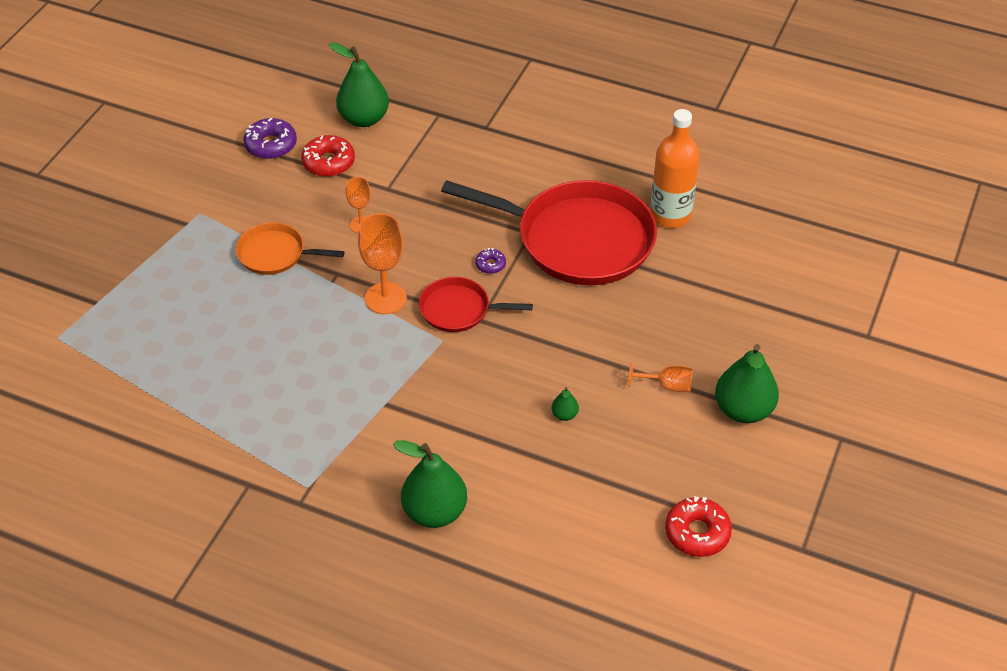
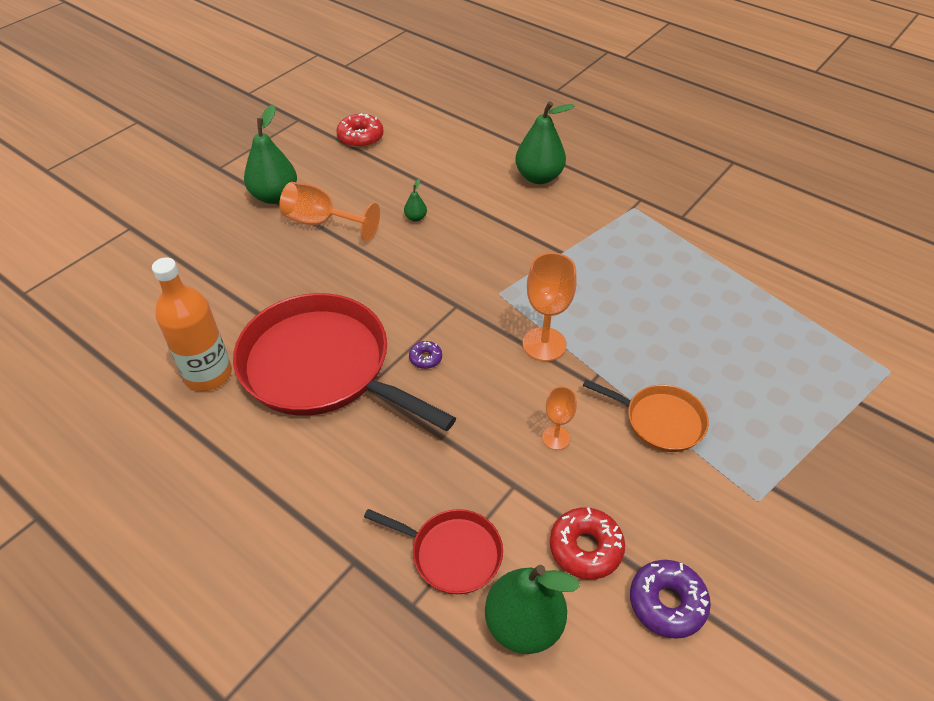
camera: 165 degrees left, 0 degrees up
red pan [419,277,533,332] -> red pan moved to [364,509,503,594]
orange goblet [628,361,693,392] -> orange goblet [279,182,380,241], size x1.72

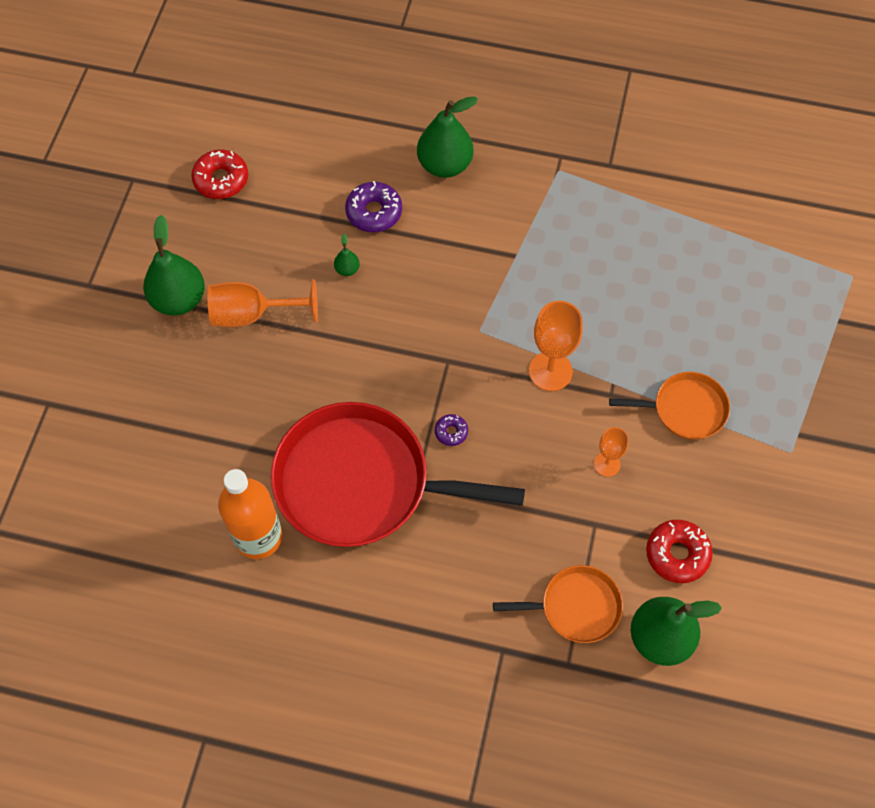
camera: 25 degrees left, 15 degrees up
red pan [364,509,503,594] -> orange pan [493,565,623,643]
purple donut [630,560,711,639] -> purple donut moved to [345,181,402,232]

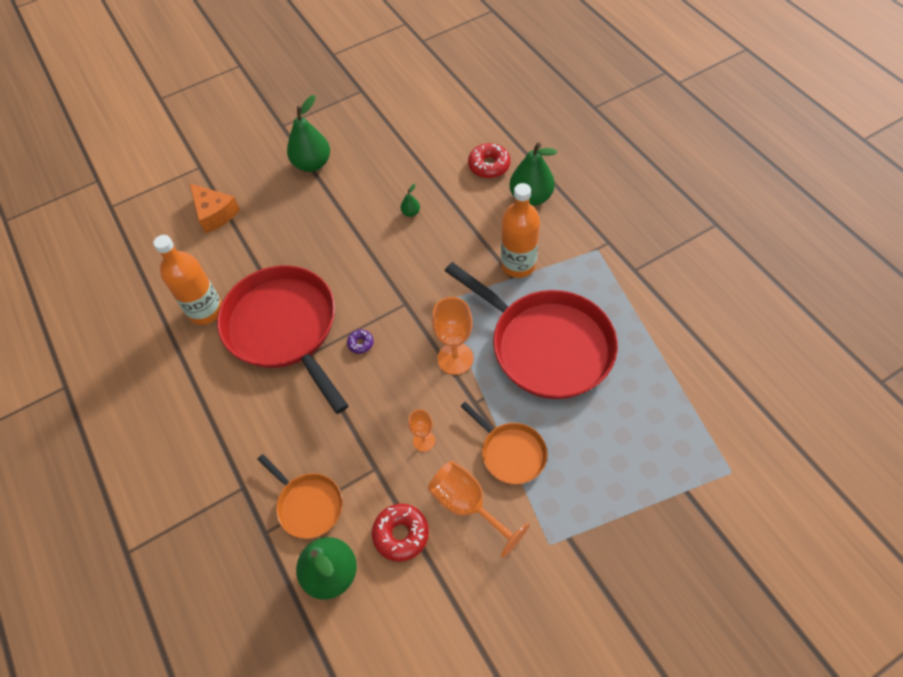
camera: 50 degrees right, 5 degrees down
red donut [191,150,248,199] -> red donut moved to [468,143,511,178]
orange goblet [208,279,318,327] -> orange goblet moved to [428,461,530,558]
purple donut [345,181,402,232] -> none
none -> orange cheese [190,184,240,233]
none -> red pan [445,262,618,399]
none -> orange bottle [501,183,540,278]

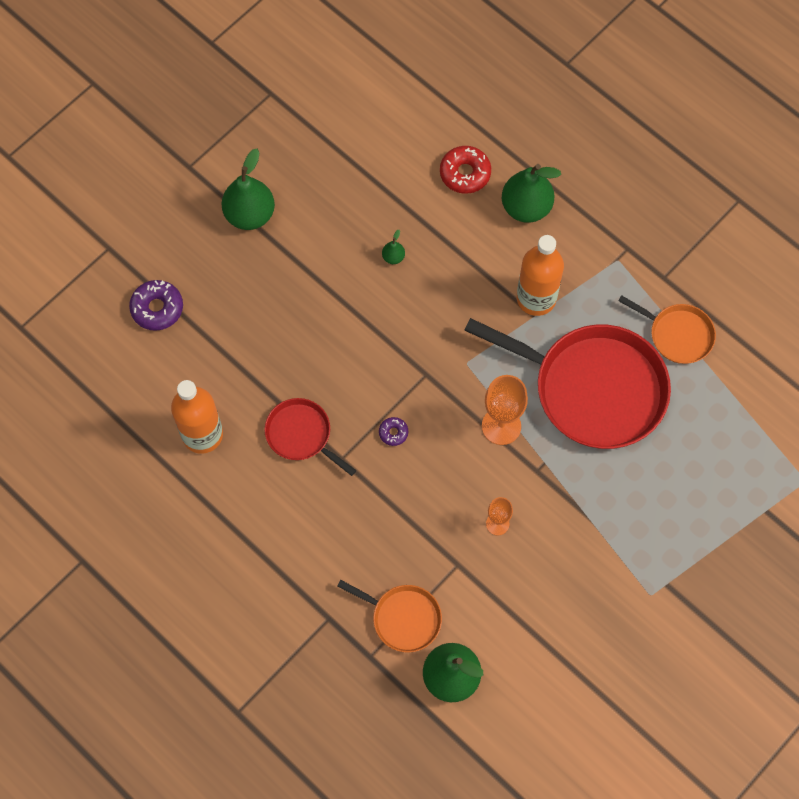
camera: 20 degrees left, 10 degrees up
orange cheese [190,184,240,233] -> purple donut [129,280,183,331]
red pan [217,265,349,414] -> red pan [265,398,356,476], size x0.49
red donut [372,504,429,562] -> none
orange goblet [428,461,530,558] -> none
orange pan [461,402,547,484] -> orange pan moved to [618,295,716,364]

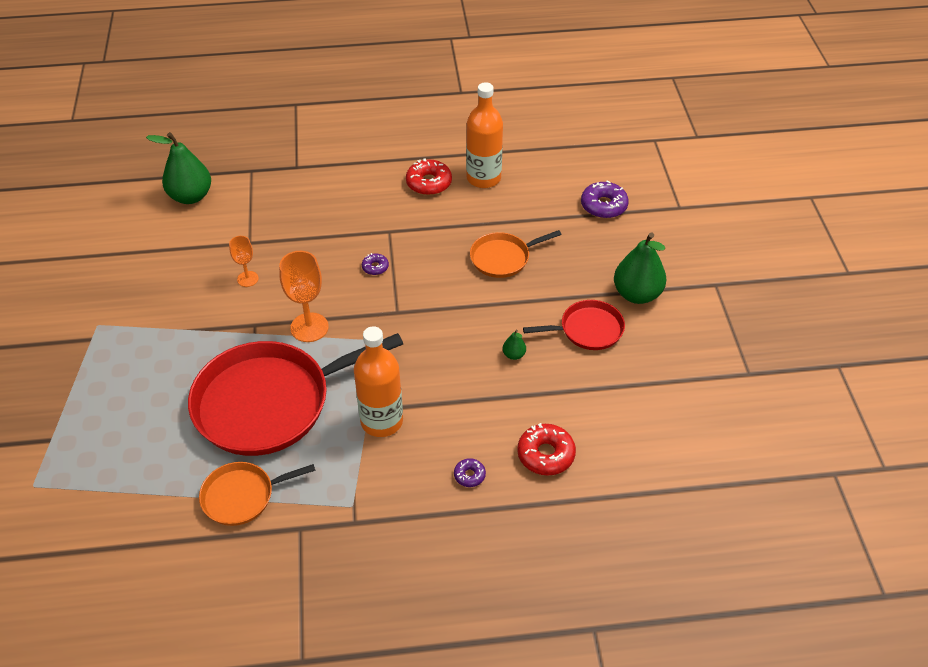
camera: 130 degrees right, 20 degrees down
red pan [265,398,356,476] -> red pan moved to [523,300,625,350]
orange pan [337,580,442,653] -> orange pan moved to [470,230,562,278]
green pear [502,164,561,223] -> purple donut [454,458,486,487]
none -> red donut [406,158,452,195]

